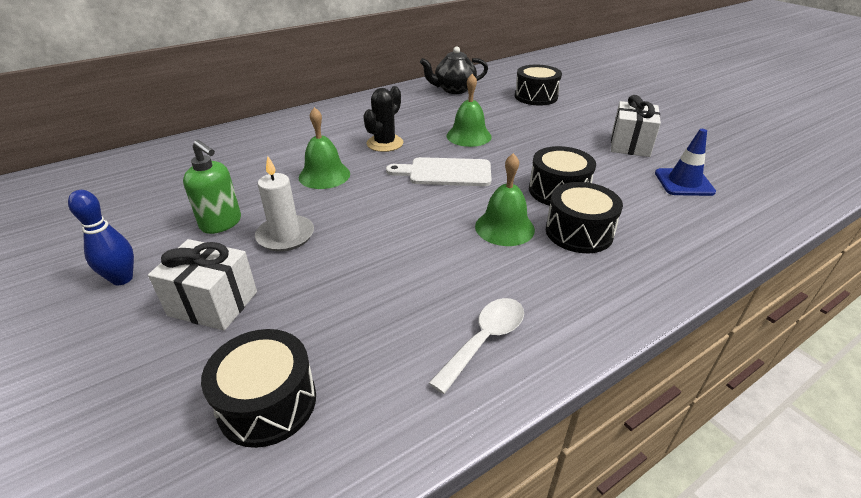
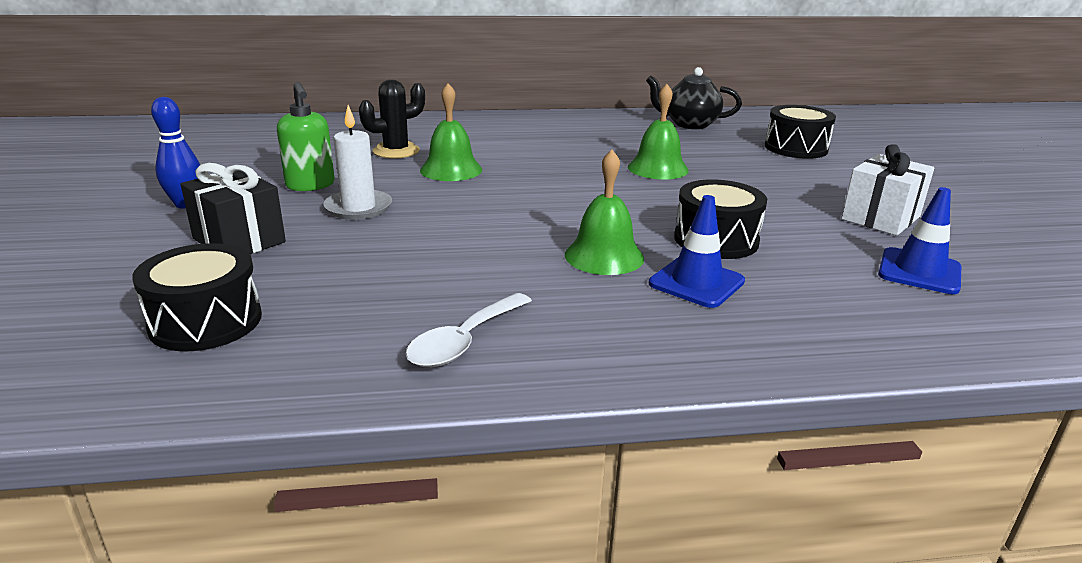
camera: 25 degrees right, 10 degrees down
white gift [148,239,257,331] -> black gift [181,163,286,254]
black cactus [363,86,403,152] -> black cactus moved to [359,80,425,159]
white cutting board [386,157,492,186] -> none
white spoon [429,298,524,394] -> white spoon turned 150 degrees clockwise [406,293,532,367]
black drum [546,182,623,253] -> blue traffic cone [649,195,745,308]

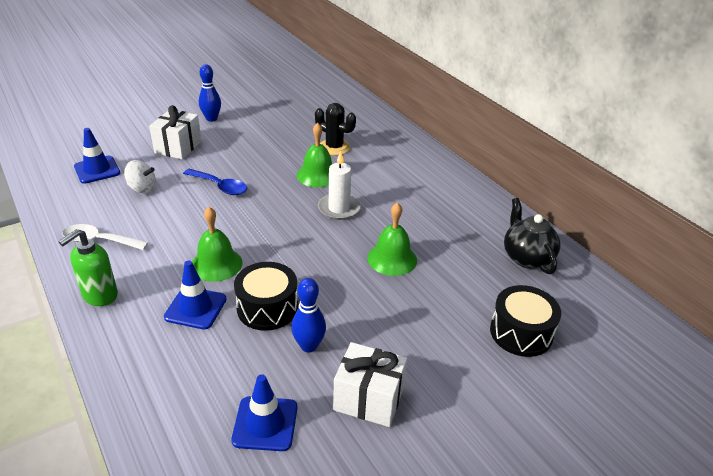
camera: 65 degrees right, 10 degrees up
black drum [132,243,262,351] -> blue traffic cone [74,128,120,184]
black gift [181,163,286,254] -> white gift [149,105,202,159]
green soap dispenser [277,82,335,191] -> green soap dispenser moved to [59,229,118,306]
white candle [323,105,392,220] -> white candle moved to [318,151,361,220]
none -> white spinning top [124,160,156,193]
none -> blue spoon [183,169,247,195]
none -> blue bowling pin [291,278,326,352]

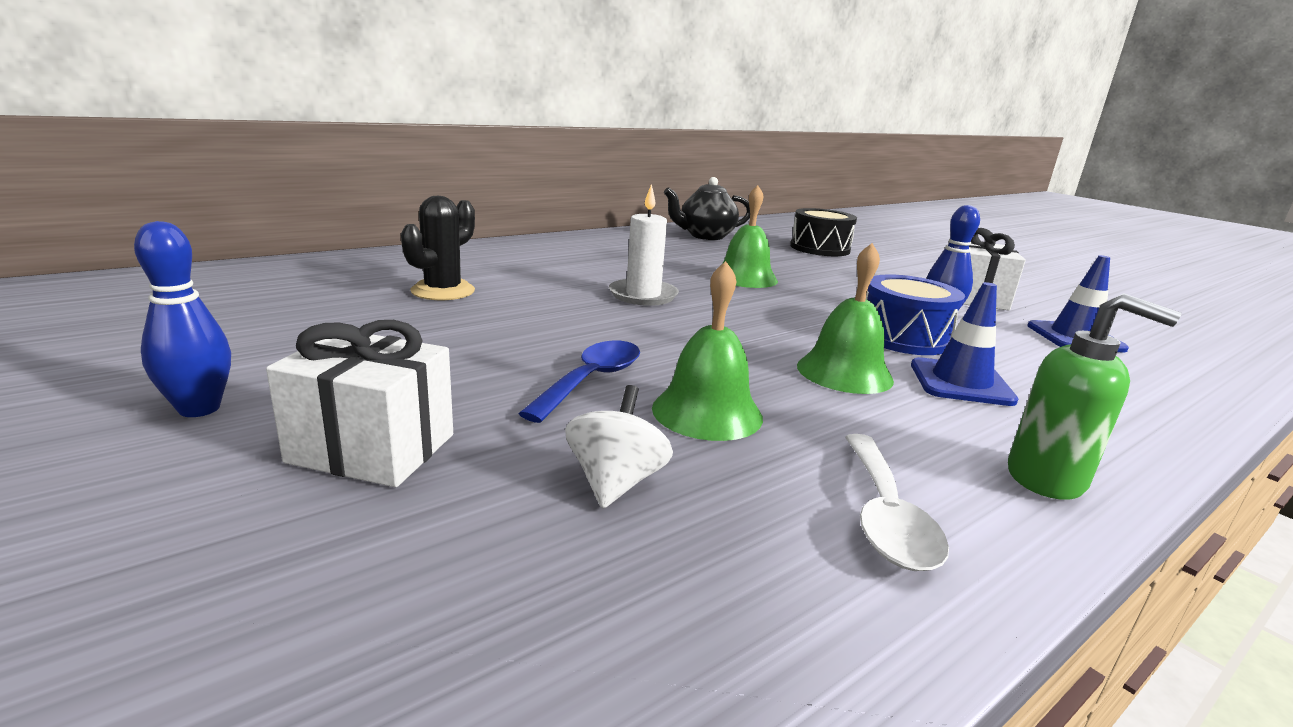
camera: 95 degrees left, 15 degrees down
blue traffic cone [74,128,120,184] -> none
black drum [234,262,298,331] -> blue drum [866,274,965,355]
green bell [297,123,332,187] -> green bell moved to [652,261,763,441]

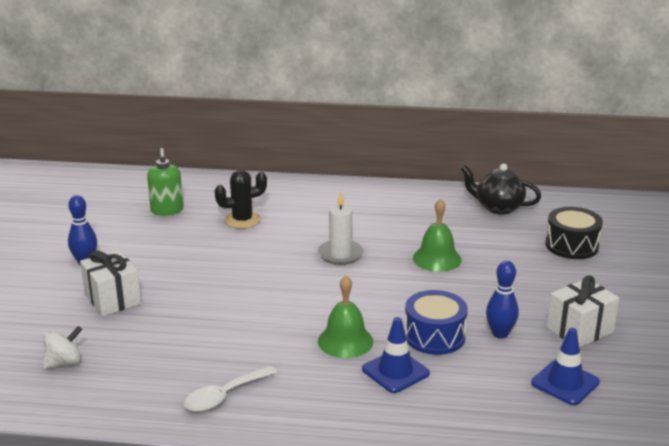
camera: 45 degrees right, 5 degrees up
blue spoon [518,341,640,423] -> none
white spinning top [565,385,673,508] -> white spinning top moved to [43,326,82,369]
green bell [652,261,763,441] -> none
green soap dispenser [1008,293,1181,500] -> green soap dispenser moved to [147,148,183,216]

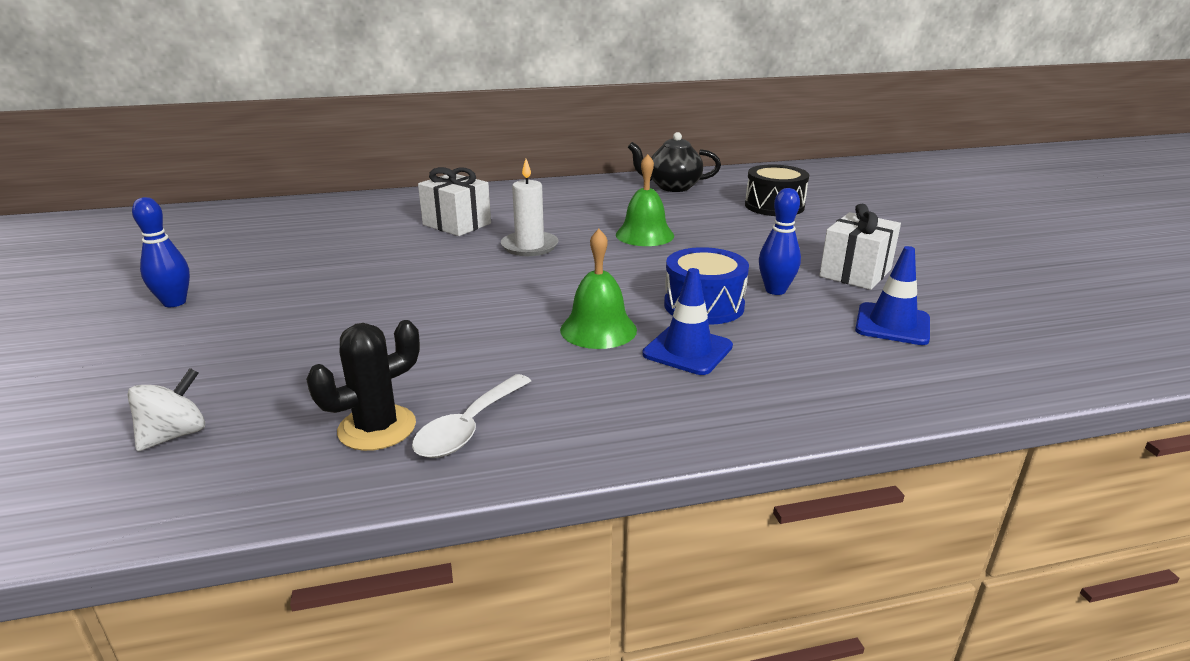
camera: 20 degrees left, 0 degrees up
white gift [80,250,141,316] -> white gift moved to [418,167,491,236]
green soap dispenser [147,148,183,216] -> none
black cactus [214,170,267,229] -> black cactus moved to [306,320,420,451]

